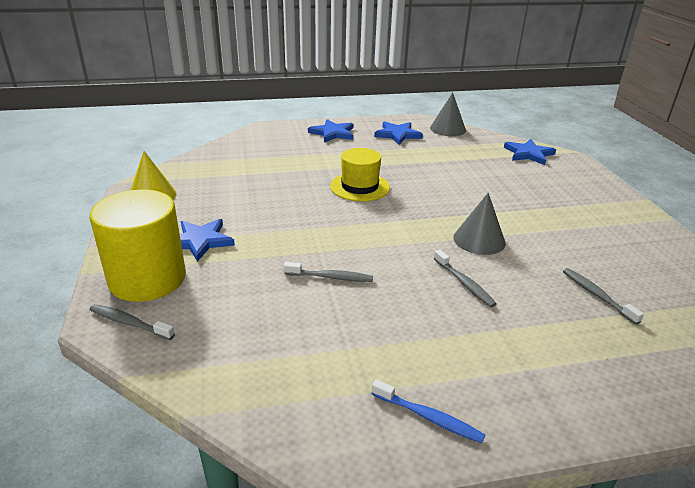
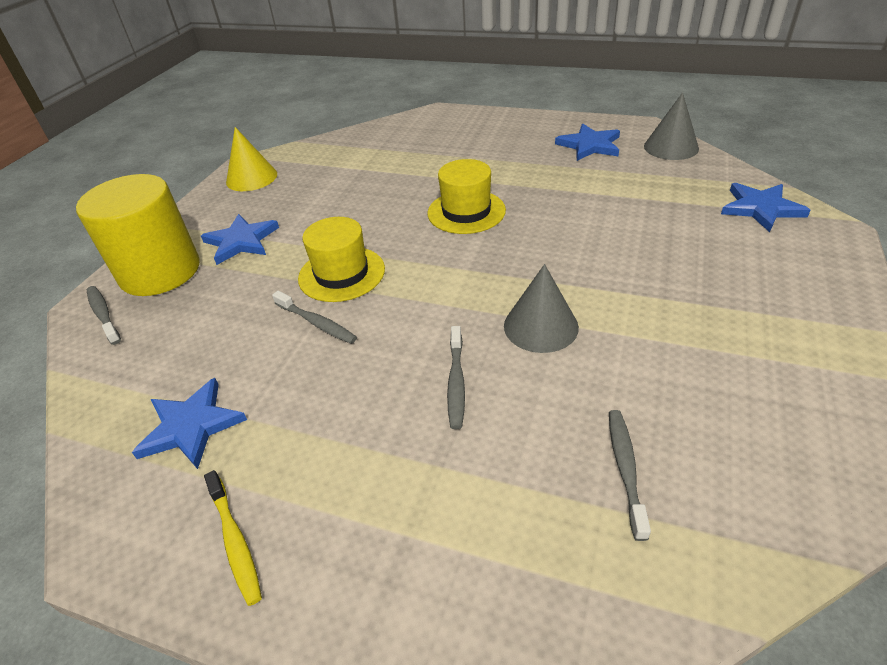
camera: 35 degrees right, 10 degrees up
blue star [308,119,353,143] -> blue star moved to [132,378,247,469]
blue toothbrush [371,379,485,443] -> yellow toothbrush [204,470,262,606]
none -> yellow hat [298,217,385,302]

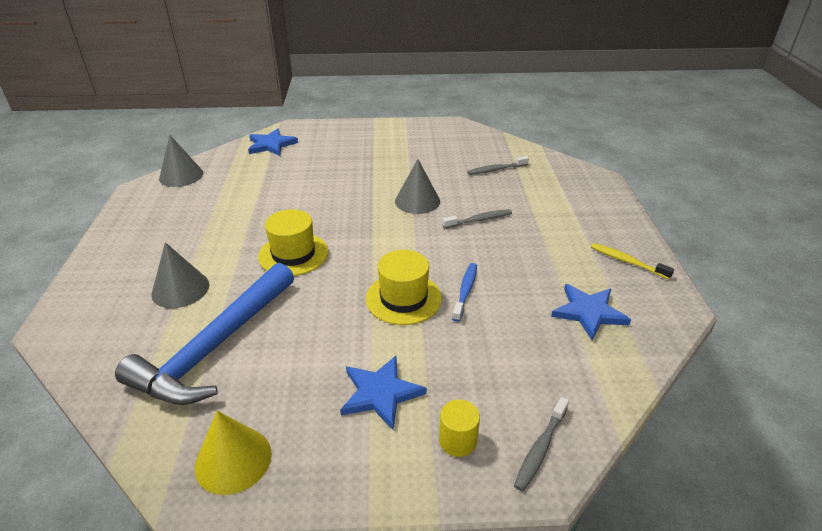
camera: 115 degrees left, 5 degrees down
yellow cylinder [76,174,200,296] -> yellow cylinder [439,399,480,457], size x0.41
yellow toothbrush [204,470,262,606] -> yellow toothbrush turned 90 degrees counterclockwise [591,243,674,279]
grey toothbrush [272,291,357,344] -> blue toothbrush [452,263,477,322]
blue star [555,124,620,161] -> none
none -> blue hammer [115,263,294,405]
none -> grey cone [151,242,209,308]

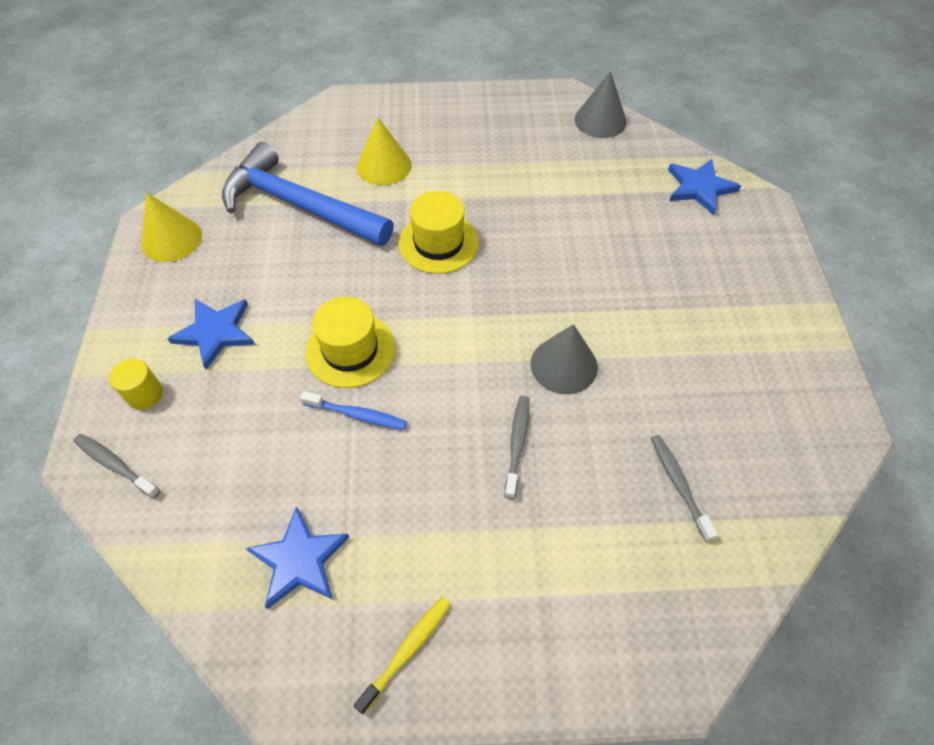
camera: 90 degrees right, 20 degrees up
grey cone [151,242,209,308] -> yellow cone [357,117,412,185]
grey toothbrush [442,209,512,228] -> grey toothbrush turned 150 degrees counterclockwise [504,396,529,499]

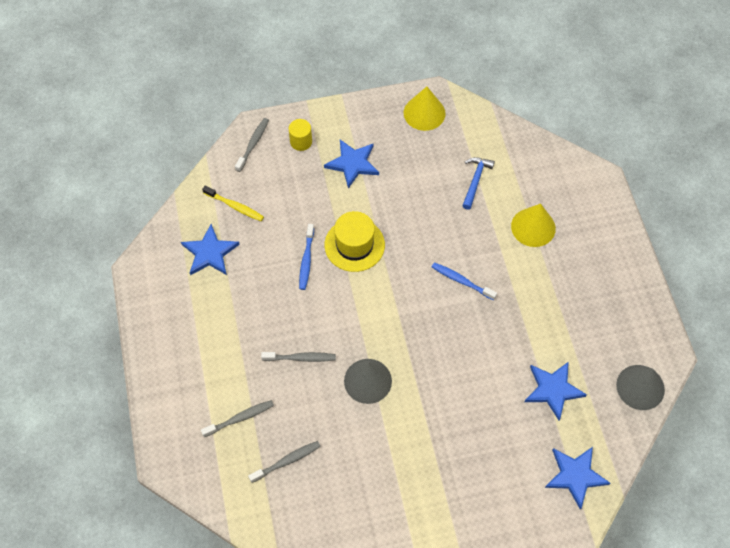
camera: 80 degrees right, 5 degrees up
blue hammer [222,142,393,246] -> blue hammer [462,157,495,210], size x0.44
yellow toothbrush [354,597,451,714] -> yellow toothbrush moved to [202,185,264,221]
yellow hat [399,191,479,274] -> blue toothbrush [432,262,497,300]
none -> grey toothbrush [201,400,274,437]
none -> blue star [525,362,587,420]

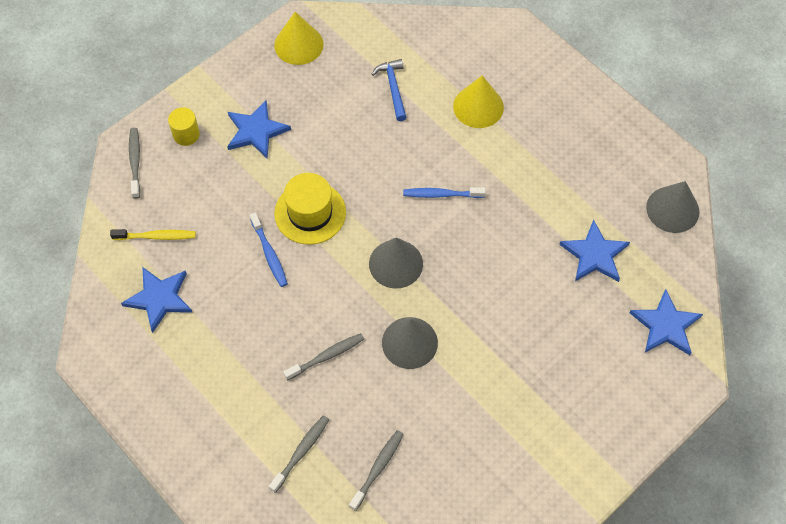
camera: 30 degrees left, 0 degrees up
none -> grey cone [369,237,423,289]

